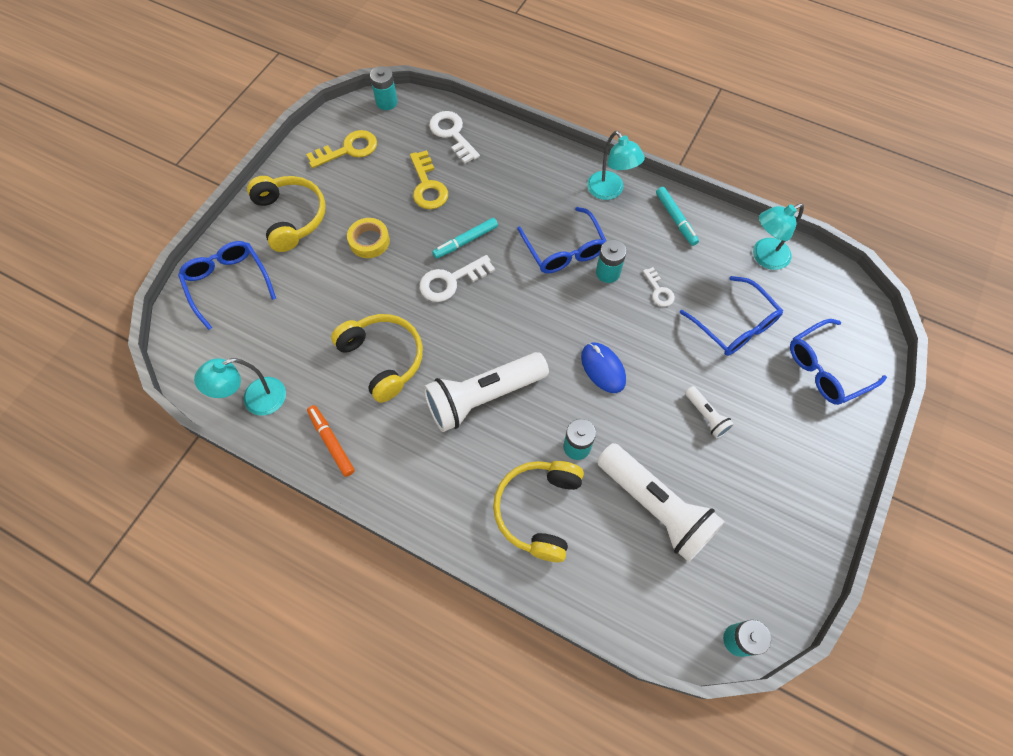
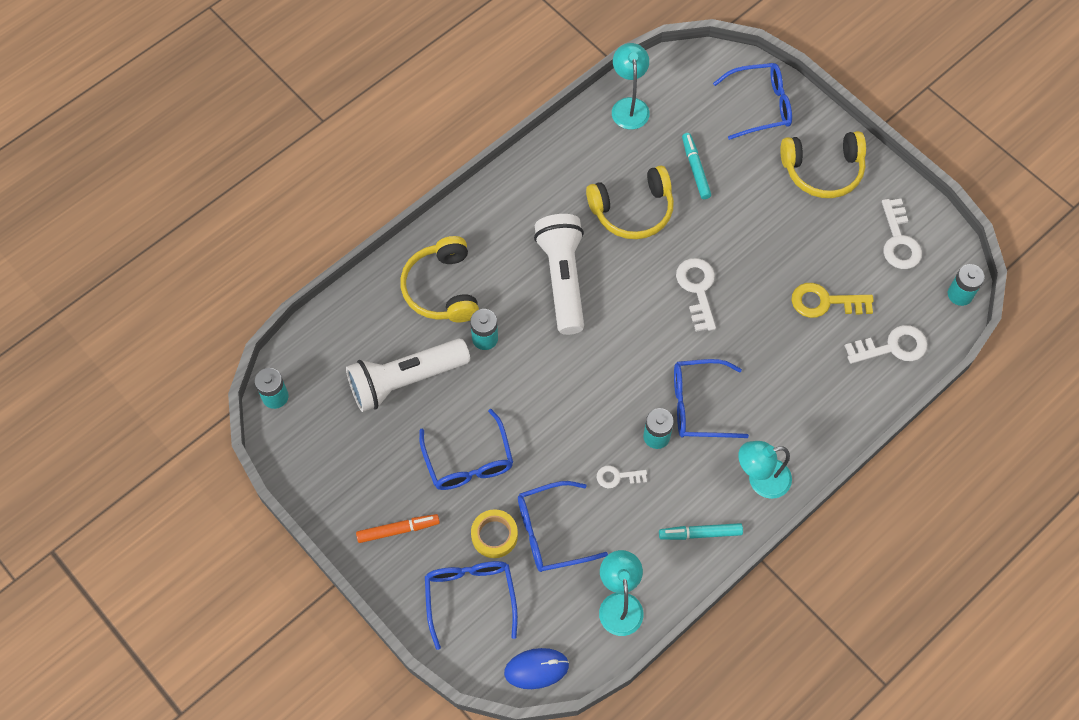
camera: 110 degrees right, 0 degrees up
yellow key [306,130,377,168] -> white key [882,199,922,269]
orange marker [307,405,355,477] -> orange marker moved to [356,514,440,543]
yellow tape [347,218,390,258] -> yellow tape moved to [471,509,518,558]
turquoise marker [432,218,498,259] -> turquoise marker moved to [682,133,711,199]
yellow headphones [493,461,584,562] -> yellow headphones turned 135 degrees counterclockwise [400,236,479,322]
blue mouse [581,342,626,393] -> blue mouse moved to [504,648,569,689]
white flashlight [685,386,734,438] -> blue glasses [419,409,513,490]

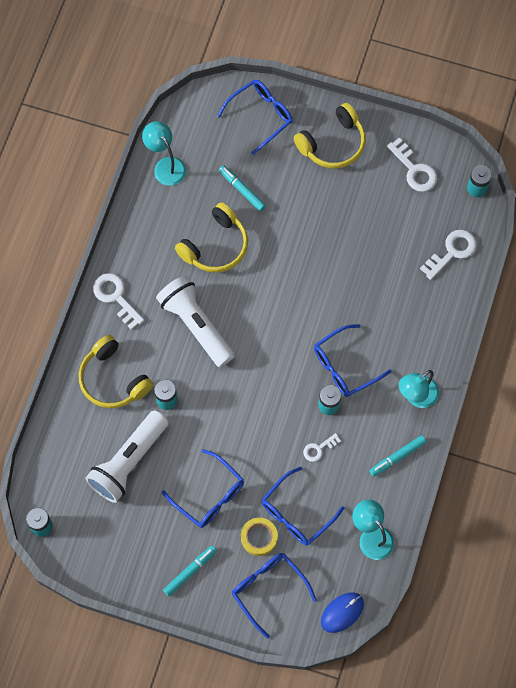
camera: 30 degrees left, 5 degrees up
orange marker [356,514,440,543] -> turquoise marker [163,546,217,596]
white key [676,258,716,332] -> white key moved to [93,273,144,330]
yellow key [791,283,874,318] -> none

